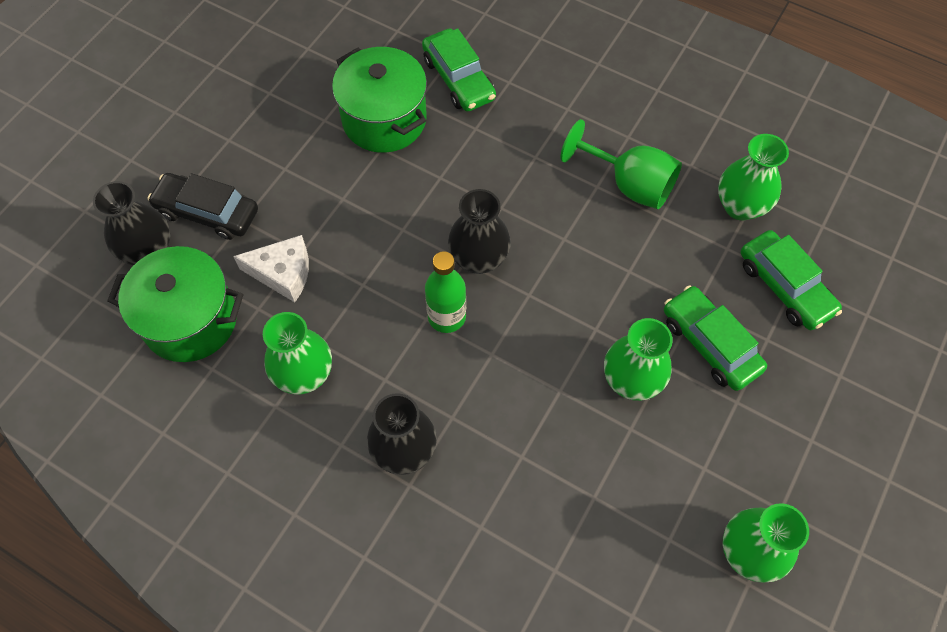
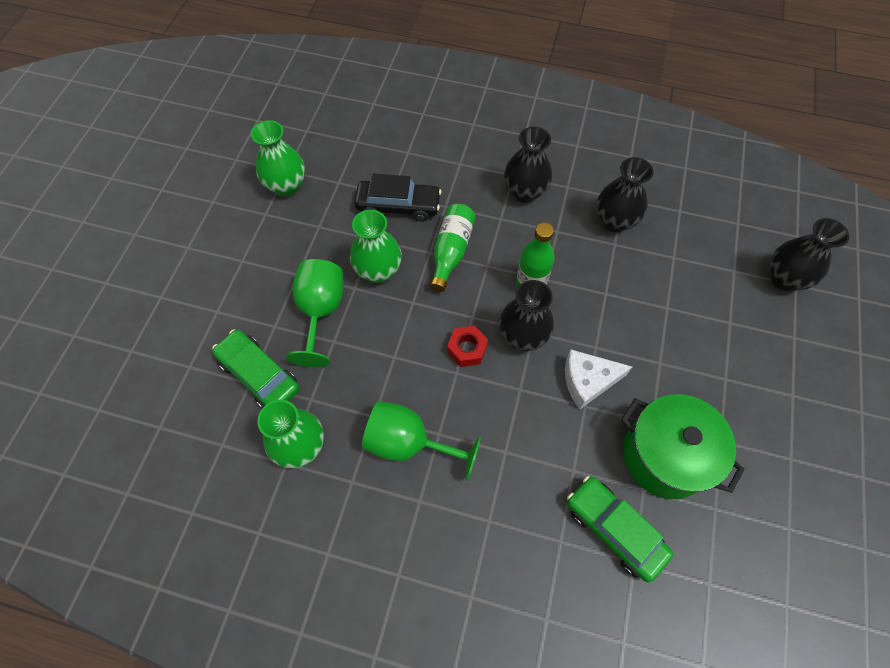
camera: 165 degrees right, 0 degrees up
green pot [107,246,243,362] -> none
black car [148,173,258,240] -> black car moved to [354,174,441,222]
white cheese [233,235,309,303] -> white cheese moved to [565,349,632,409]
green vase [263,312,332,395] -> black vase [596,157,654,232]
green car [664,285,767,391] -> green goblet [286,259,344,367]
none -> green bottle [430,204,476,292]
none -> red nut [447,325,488,367]

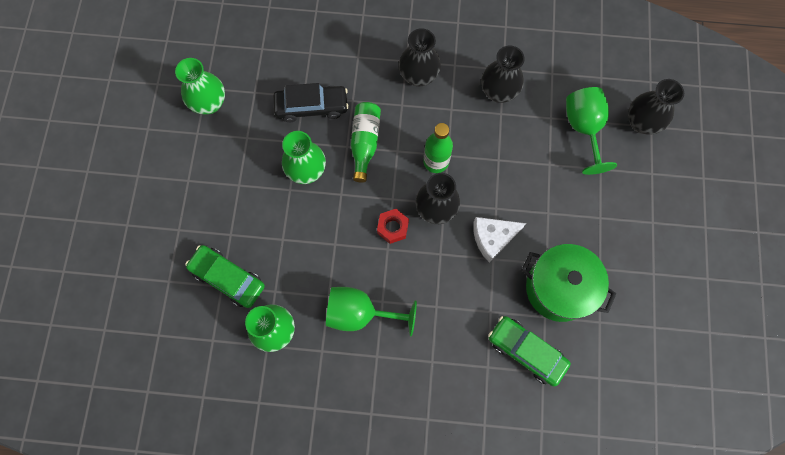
camera: 10 degrees left, 10 degrees up
green goblet [286,259,344,367] -> green goblet moved to [566,87,617,175]

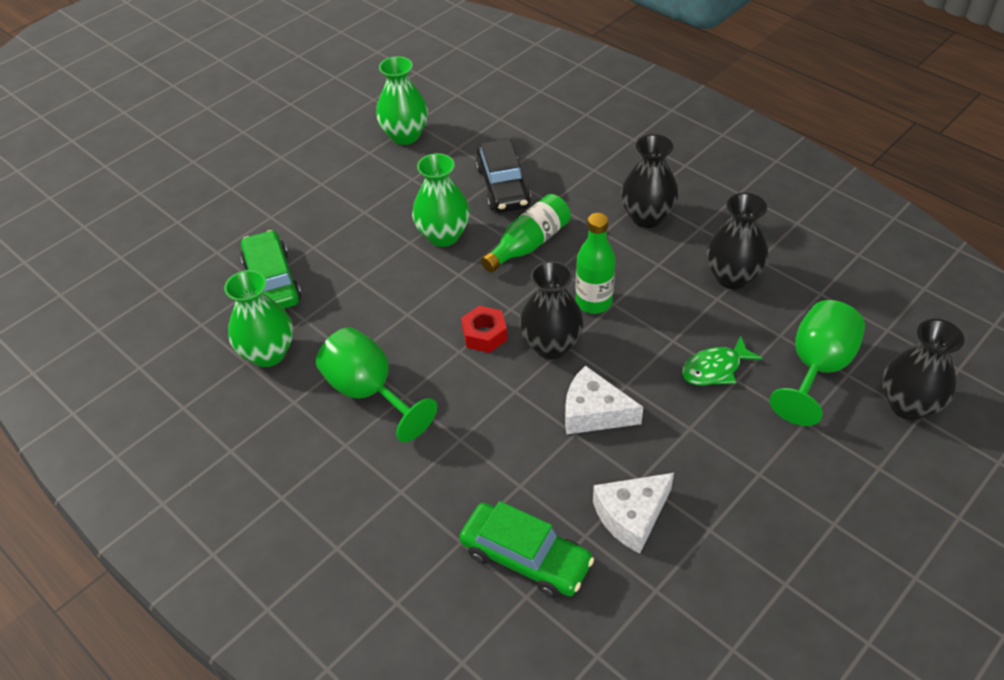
camera: 40 degrees right, 25 degrees down
black car [273,83,349,122] -> black car turned 45 degrees clockwise [475,139,531,213]
green car [488,316,571,386] -> green car turned 135 degrees clockwise [459,501,594,598]
green pot [521,244,616,322] -> white cheese [593,473,674,554]
none -> green fish [682,336,763,385]

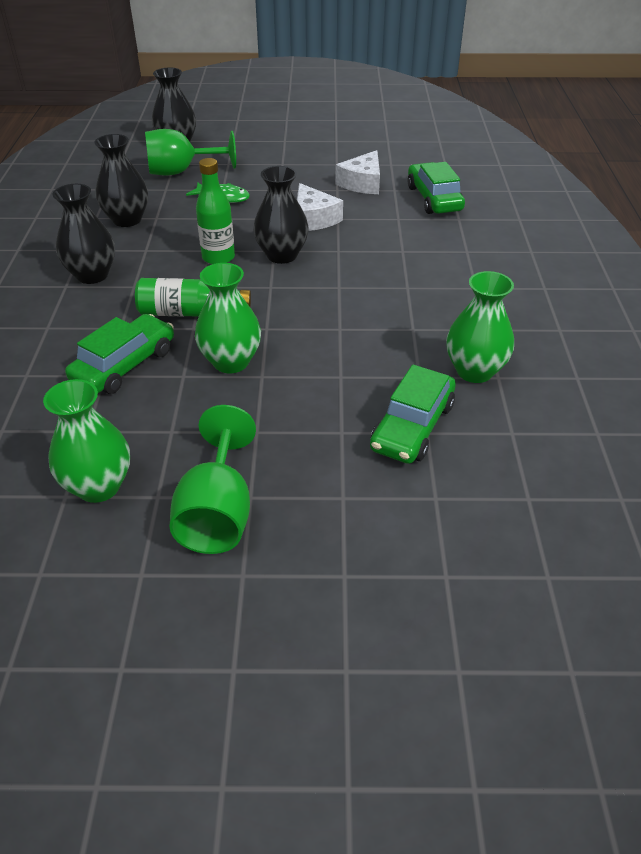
camera: 135 degrees left, 5 degrees down
green goblet [316,327,437,442] -> green goblet moved to [169,405,256,554]
red nut [461,306,507,353] -> none
black car [475,139,531,213] -> green car [65,314,174,394]
white cheese [593,473,674,554] -> white cheese turned 105 degrees clockwise [335,150,380,194]

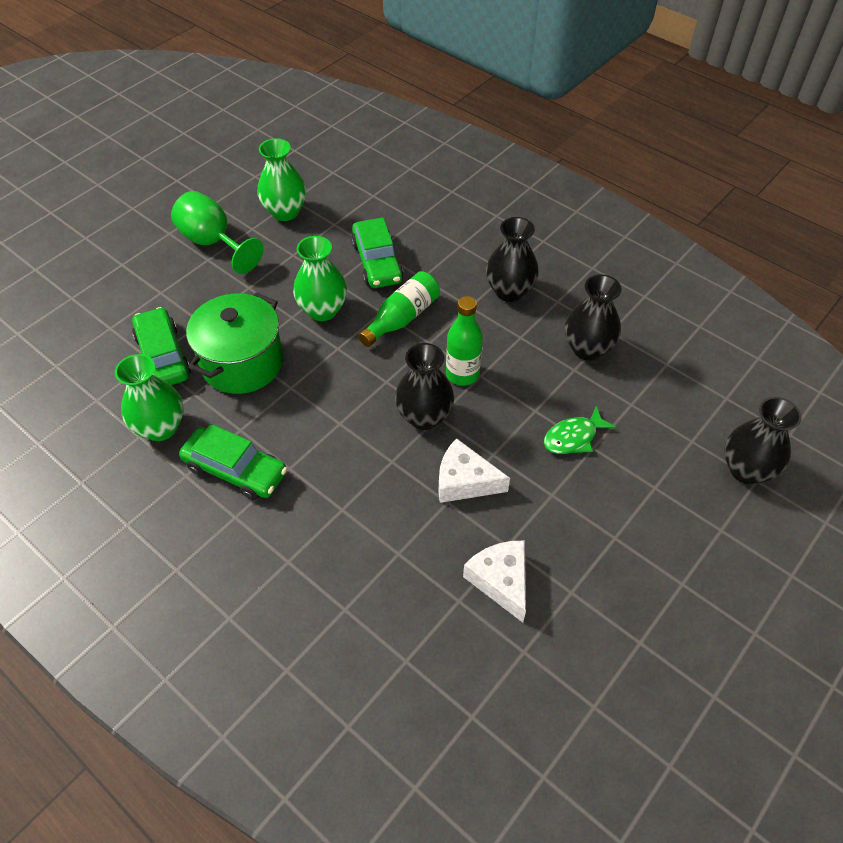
camera: 130 degrees right, 10 degrees up
green goblet [145,129,236,176] -> none
green car [408,162,465,214] -> green car moved to [179,424,287,500]
none -> green pot [186,292,283,394]

